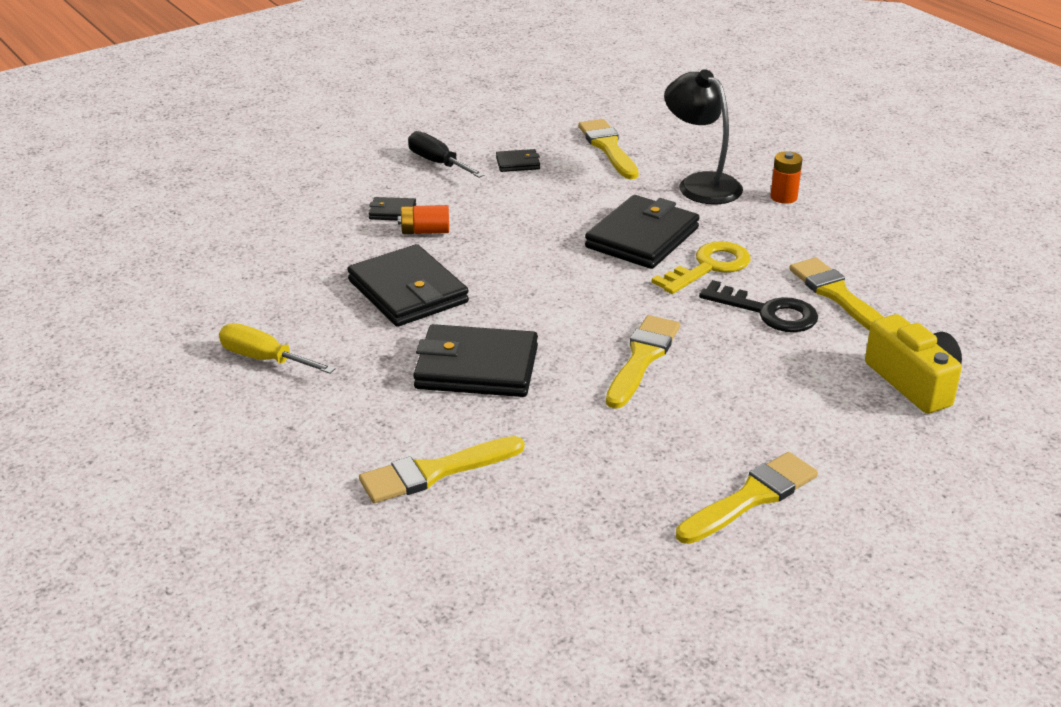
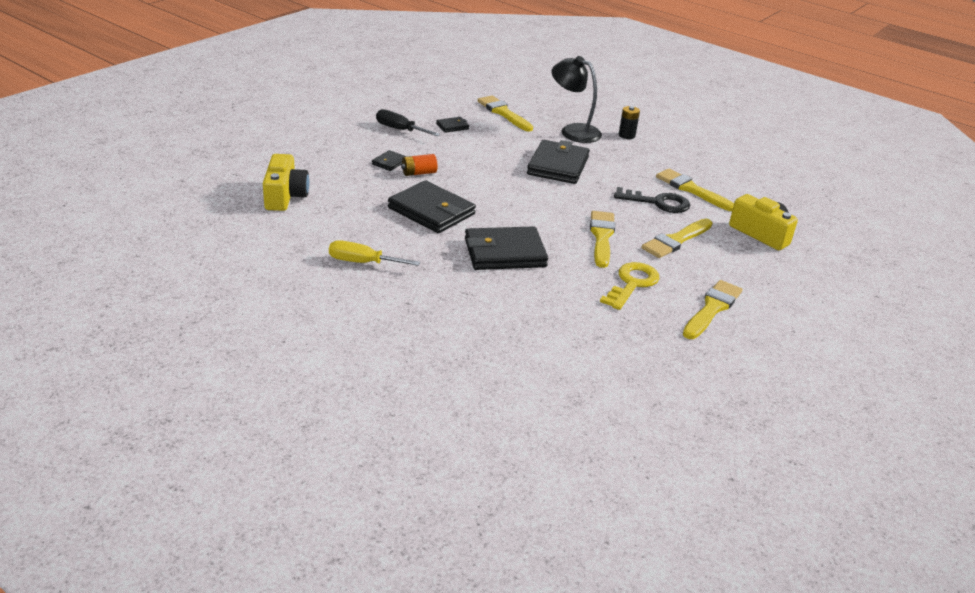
camera: 20 degrees left, 0 degrees up
yellow brush [359,436,525,503] -> yellow brush moved to [642,219,712,258]
black wallet [369,197,416,220] -> black wallet turned 45 degrees counterclockwise [372,150,407,171]
yellow key [651,241,751,294] -> yellow key moved to [600,262,659,310]
orange battery [770,151,802,204] -> black battery [619,106,640,139]
none -> yellow camera [263,154,309,211]

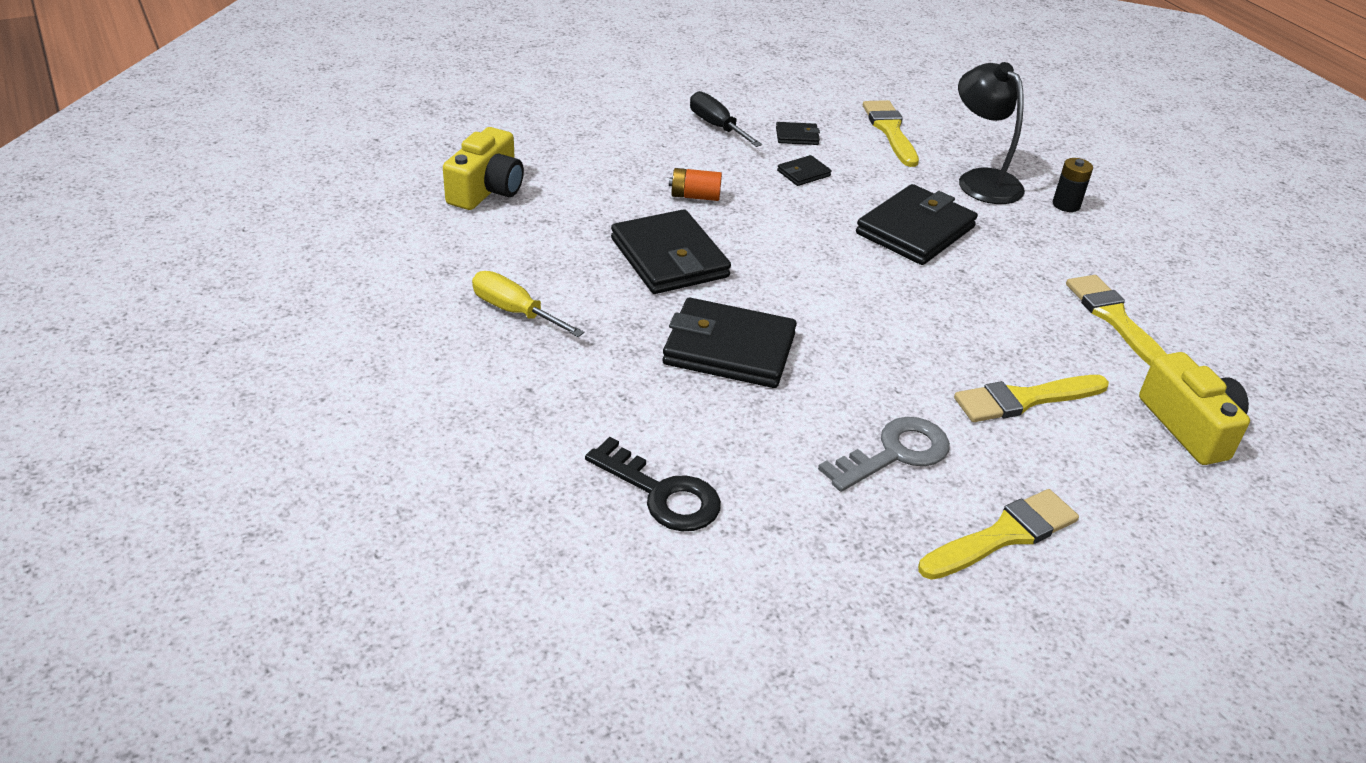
camera: 25 degrees right, 5 degrees up
black wallet [372,150,407,171] -> black wallet moved to [777,155,832,186]
yellow brush [590,211,615,268] -> none
yellow key [600,262,659,310] -> grey key [818,417,950,492]
black key [614,187,690,213] -> black key moved to [585,437,721,531]

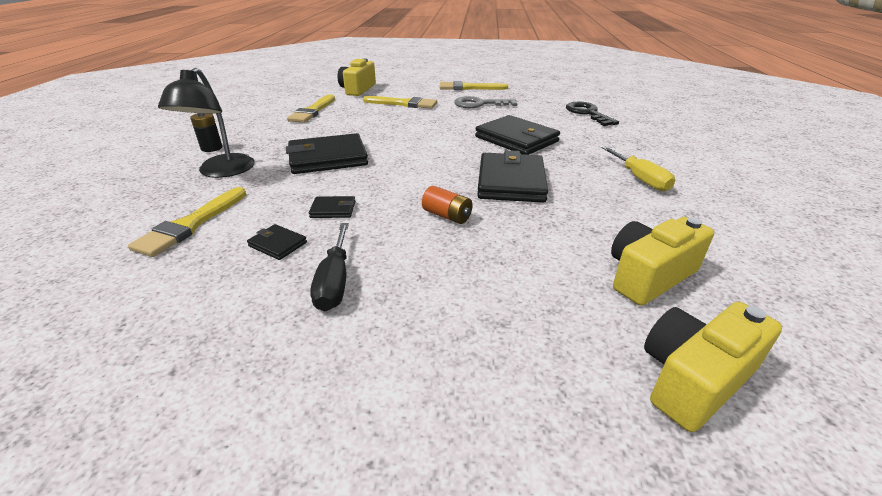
camera: 145 degrees left, 5 degrees down
none -> yellow camera [644,302,782,432]

